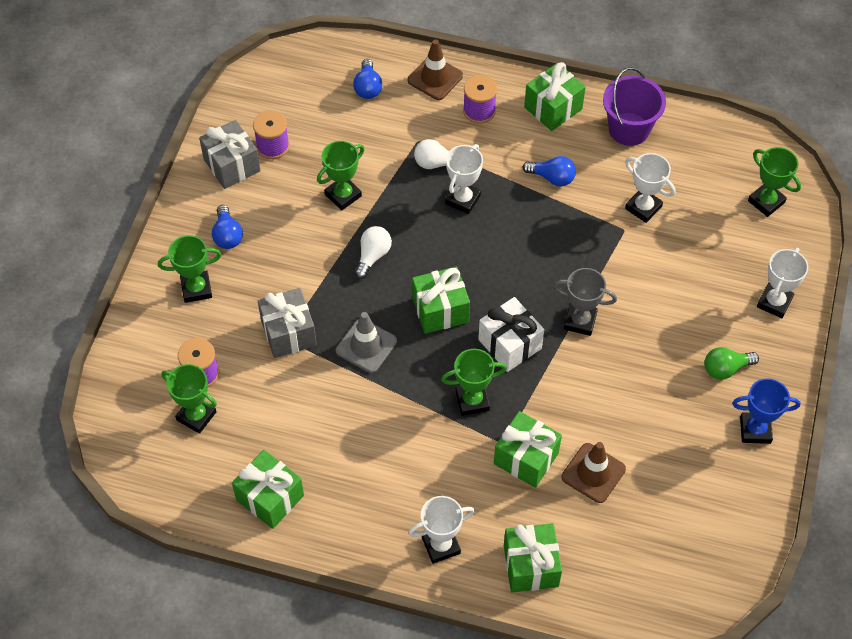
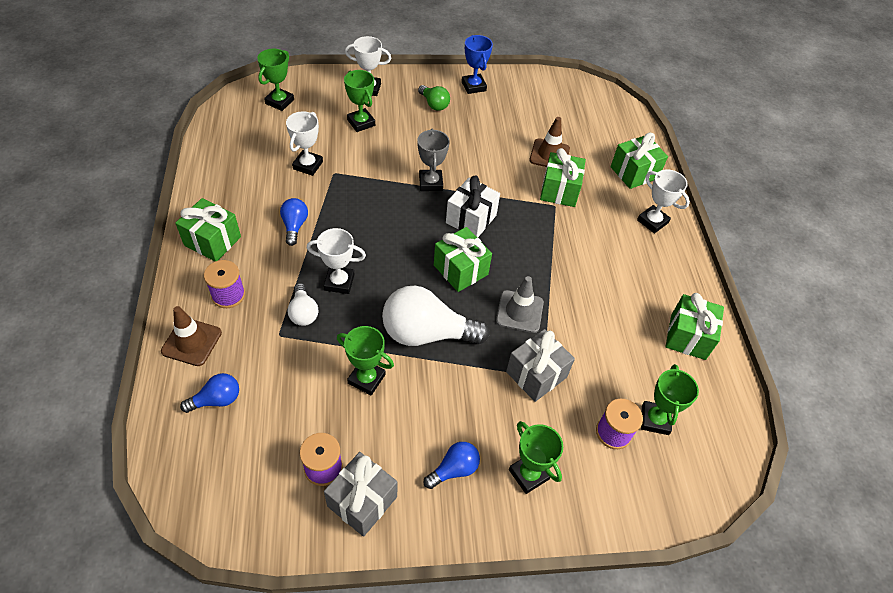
camera: 115 degrees left, 5 degrees down
white light bulb [355,226,392,279] -> white light bulb [382,286,490,346], size x1.96
green trophy [441,349,507,416] -> green trophy moved to [344,70,375,132]
purple bucket [603,67,666,146] -> none

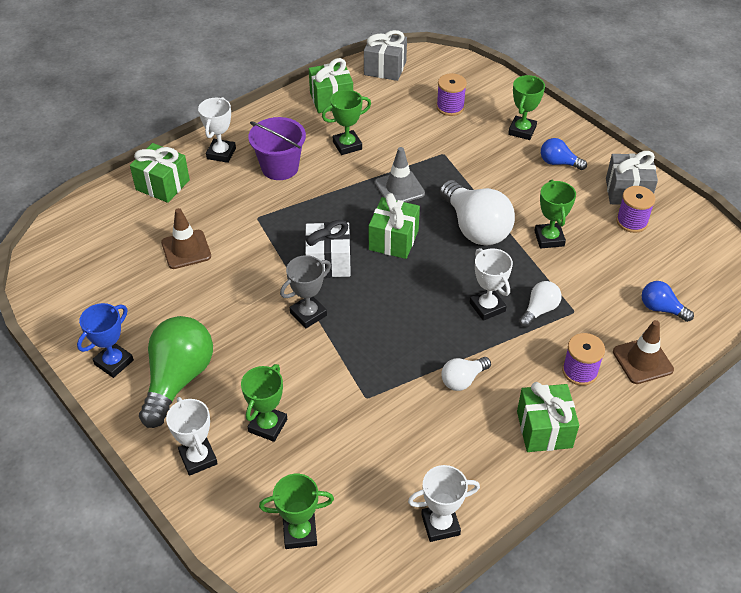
camera: 120 degrees left, 5 degrees down
blue light bulb [280,198,308,246] -> white light bulb [441,357,491,391]
white trophy [286,111,323,176] -> white trophy moved to [408,465,480,542]
green light bulb [418,85,450,111] -> green light bulb [139,316,213,428], size x1.96
grey gift [506,329,575,402] -> grey gift moved to [364,30,407,81]
green gift [540,148,586,207] -> none
green trophy [641,364,699,435] -> green trophy moved to [322,90,371,155]
none -> purple bucket [249,117,306,180]

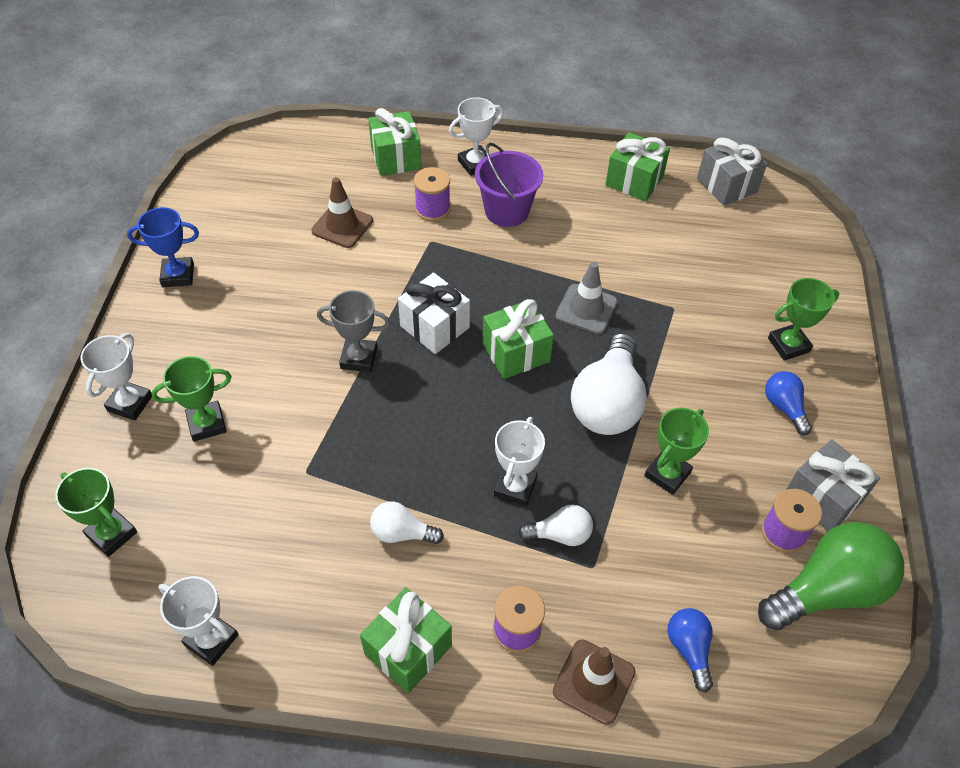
camera: 45 degrees right, 5 degrees up
green light bulb [139,316,213,428] -> green light bulb moved to [758,522,904,631]
green trophy [322,90,371,155] -> none
purple spool [436,73,467,116] -> purple spool moved to [414,167,450,221]

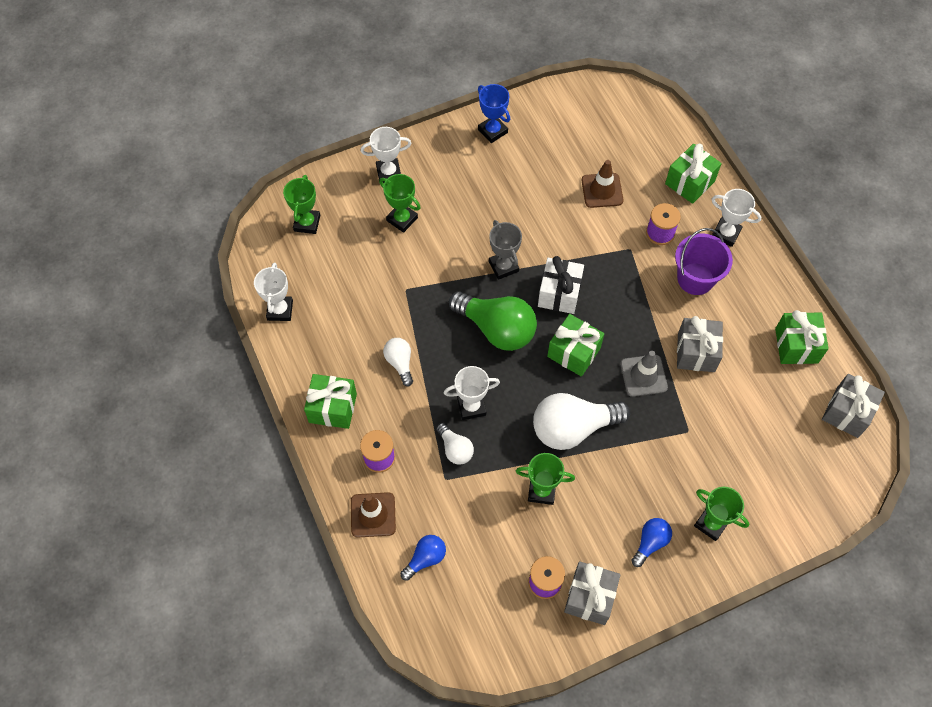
camera: 60 degrees right, 10 degrees up
green light bulb [758,522,904,631] -> green light bulb moved to [449,292,537,351]
none -> grey gift [677,316,723,372]

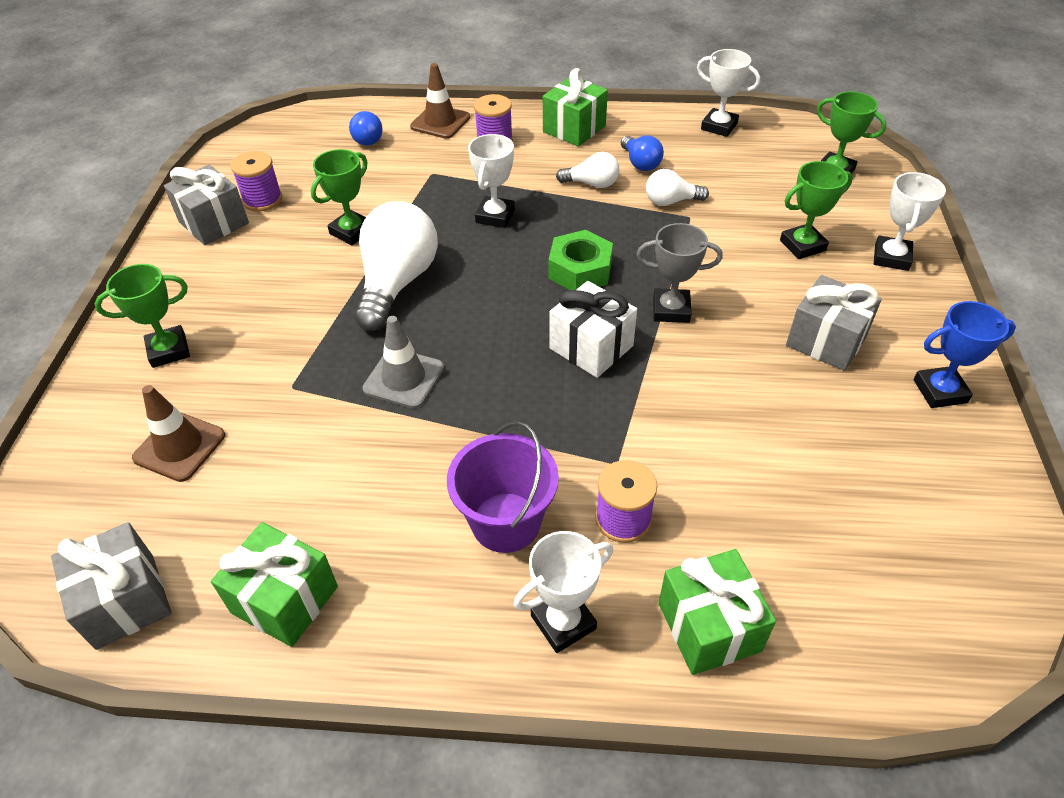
camera: 120 degrees right, 15 degrees down
white light bulb [436,423,474,465] -> white light bulb moved to [646,169,709,206]
green light bulb [449,292,537,351] -> green nut [549,230,613,290]
green gift [547,314,604,377] -> none
brown traffic cone [582,160,623,208] -> brown traffic cone moved to [132,385,225,482]
blue light bulb [631,518,672,567] -> blue light bulb moved to [621,135,664,171]
grey gift [677,316,723,372] -> grey gift moved to [786,275,882,371]

